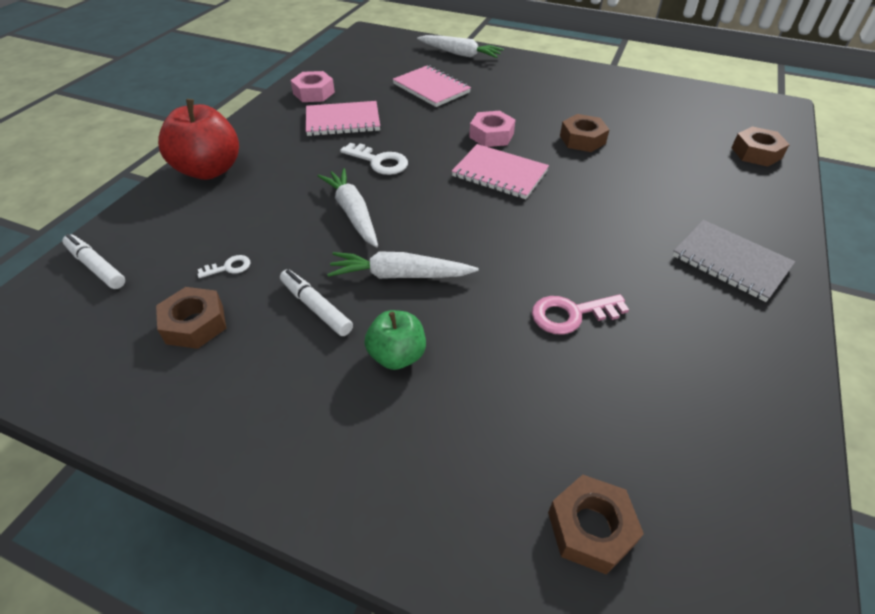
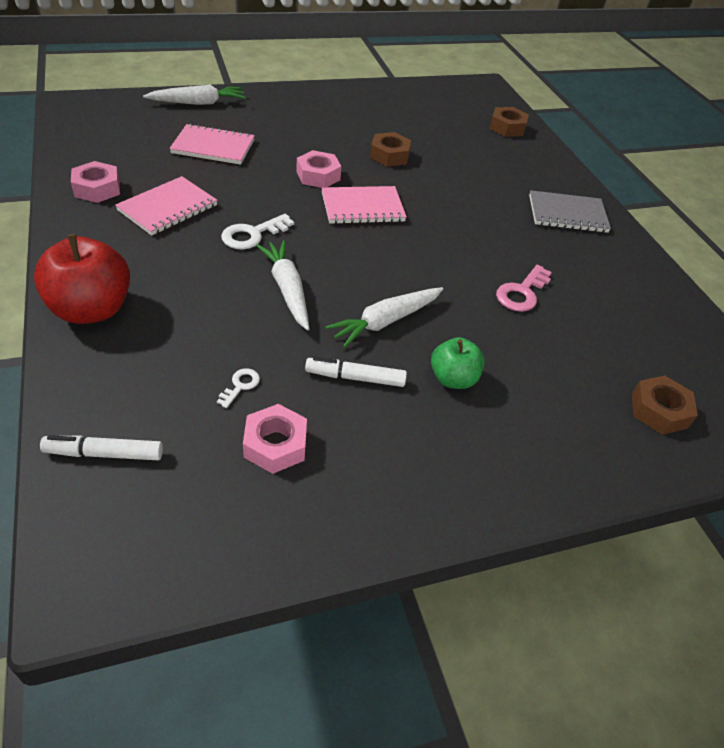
camera: 45 degrees left, 0 degrees up
brown nut [156,287,226,349] -> pink nut [243,404,307,474]
white carrot [318,168,378,247] -> white carrot turned 45 degrees clockwise [256,240,309,330]
white key [340,143,408,175] -> white key turned 150 degrees clockwise [221,214,294,250]

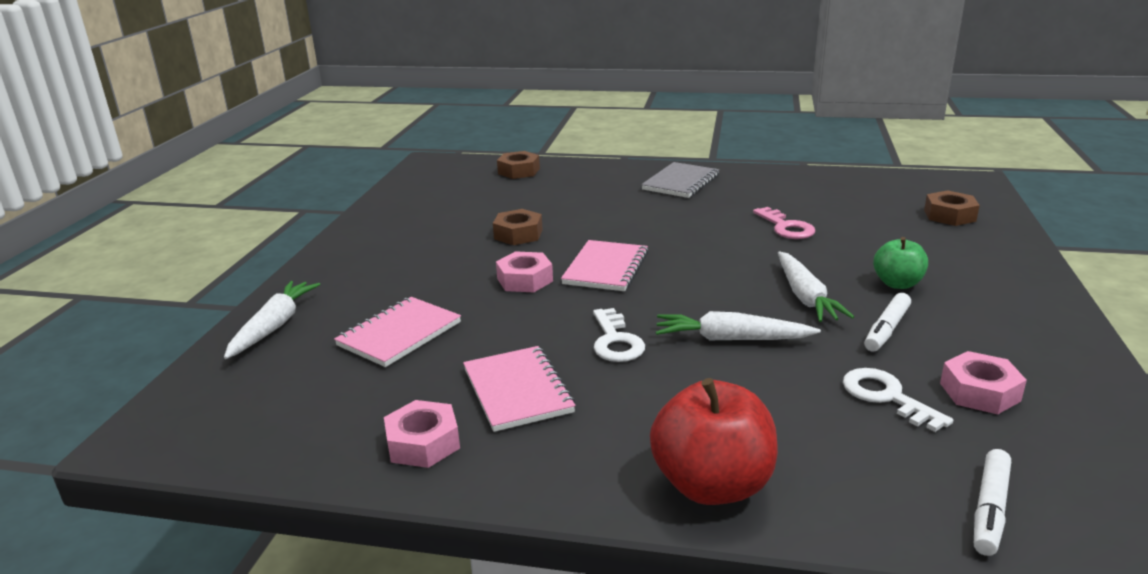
camera: 55 degrees left, 20 degrees down
white key [217,368,260,408] -> white key [843,368,953,432], size x1.78

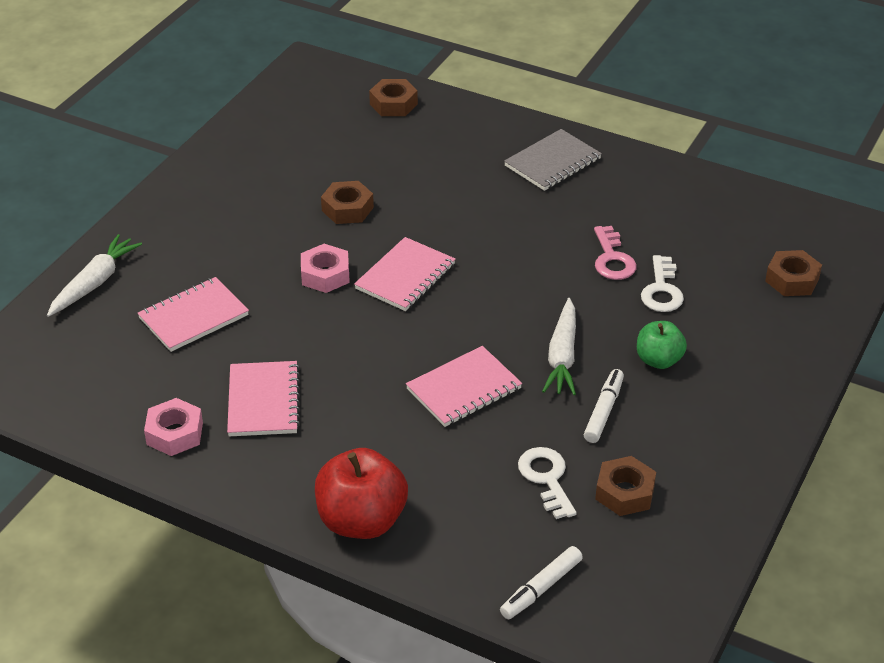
camera: 15 degrees right, 15 degrees up
white key [593,308,645,362] -> white key moved to [641,255,684,312]
white carrot [656,311,821,340] -> pink notebook [406,346,522,427]
white marker [864,293,911,352] -> white marker turned 150 degrees clockwise [584,369,624,443]
pink nut [940,351,1027,414] -> brown nut [595,456,656,516]

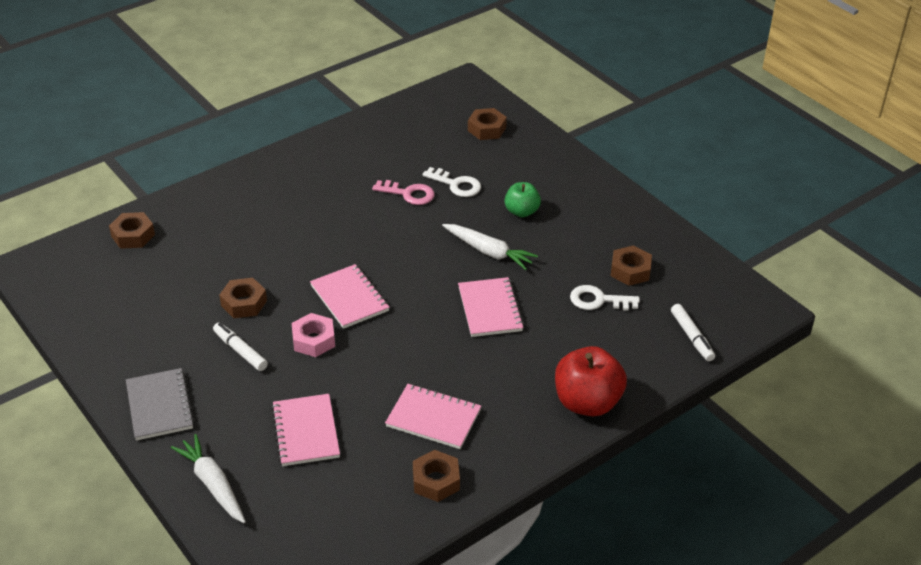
camera: 65 degrees left, 0 degrees up
pink nut [144,398,203,456] -> brown nut [413,450,460,502]
grey notebook [504,129,602,191] -> grey notebook moved to [126,368,195,441]
white marker [584,369,624,443] -> white marker moved to [213,323,268,371]

